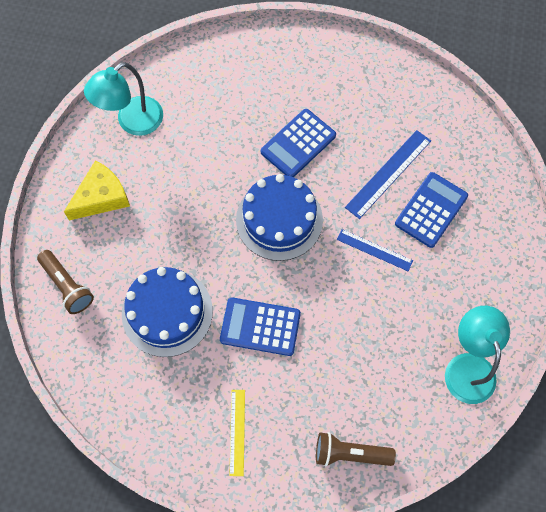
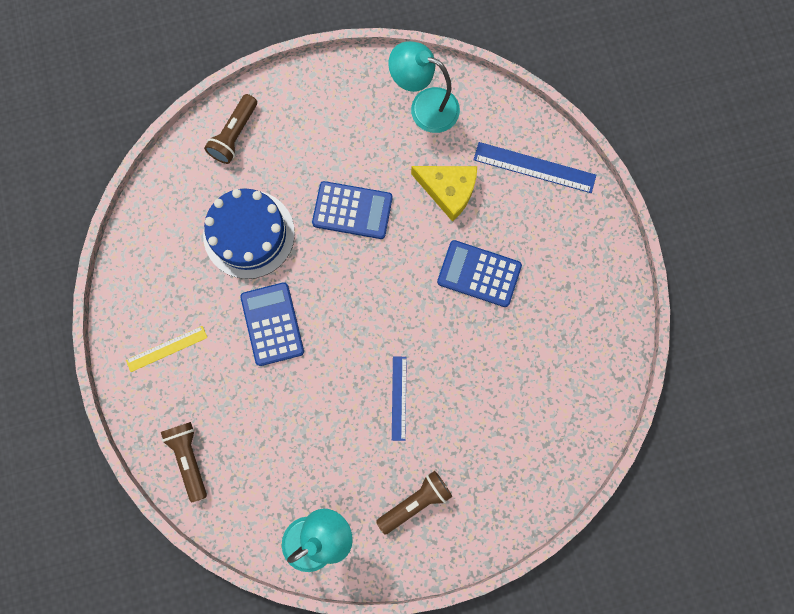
camera: 65 degrees right, 10 degrees up
yellow cheese [64,160,130,220] -> yellow cheese moved to [411,166,477,222]
blue cake [236,174,323,261] -> none
blue ruler [345,130,431,219] -> blue ruler moved to [473,142,596,193]
blue calculator [395,172,468,248] -> blue calculator moved to [312,181,393,239]
none -> brown flashlight [376,471,452,534]

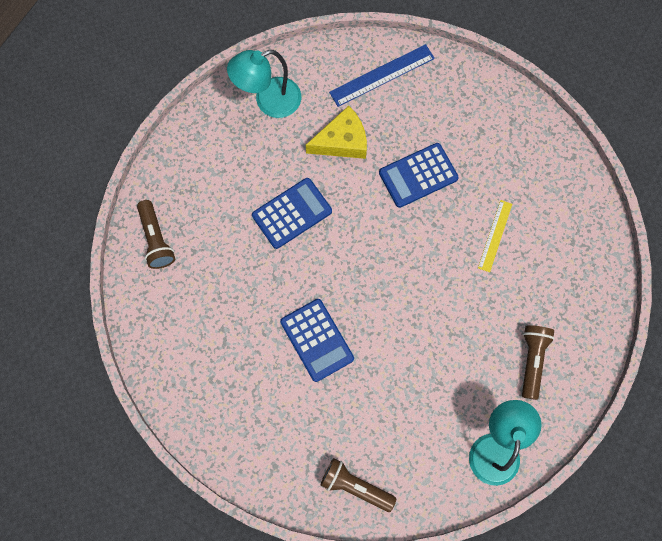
camera: 45 degrees left, 5 degrees down
yellow ruler [126,326,208,372] -> yellow ruler moved to [478,200,512,272]
blue cake [203,188,295,279] -> none
blue calculator [240,282,304,366] -> blue calculator turned 150 degrees counterclockwise [280,299,354,382]
blue ruler [392,357,407,441] -> none

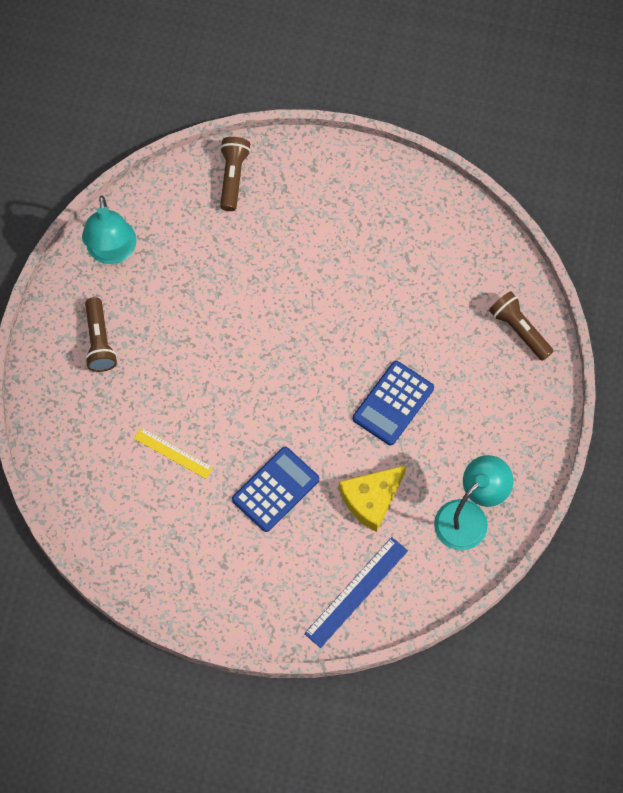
camera: 160 degrees right, 5 degrees down
blue calculator [280,299,354,382] -> none
brown flashlight [320,458,396,512] -> brown flashlight turned 90 degrees counterclockwise [220,137,251,211]
yellow ruler [478,200,512,272] -> yellow ruler turned 60 degrees counterclockwise [134,427,213,479]

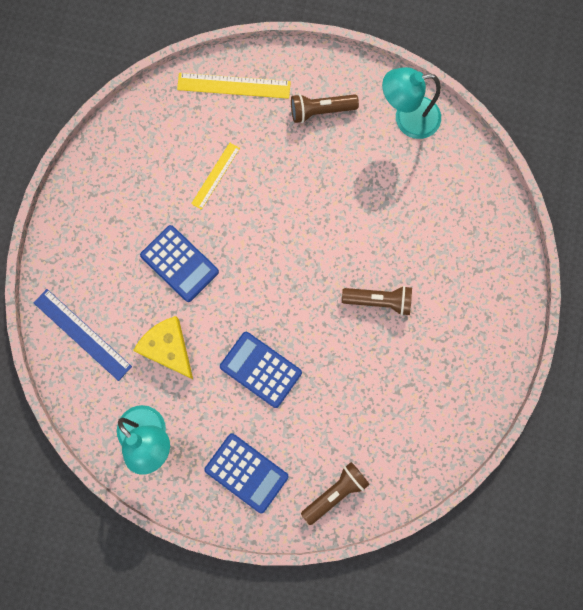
camera: 90 degrees right, 10 degrees up
brown flashlight [220,137,251,211] -> brown flashlight moved to [342,286,412,316]
none -> yellow ruler [177,73,291,99]
none -> blue calculator [204,433,289,513]

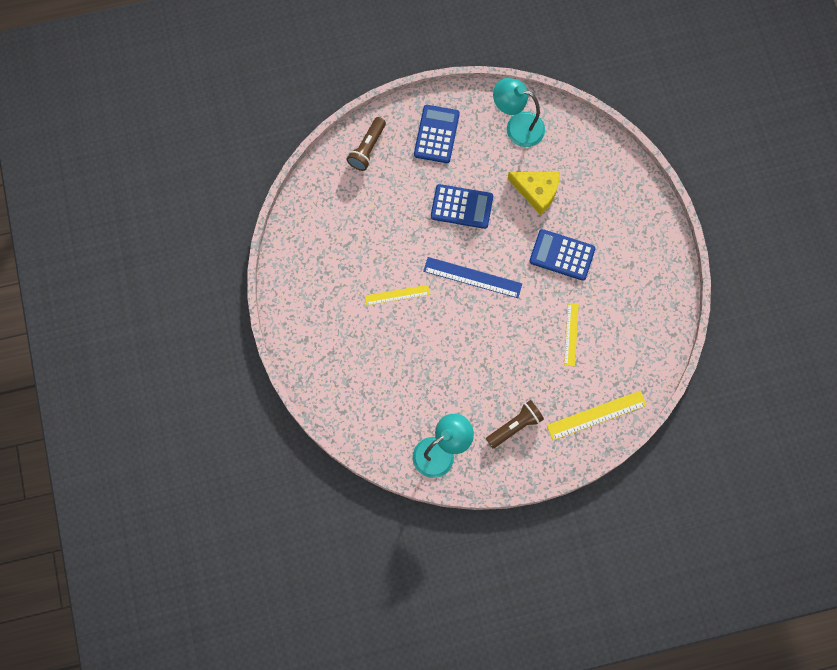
camera: 155 degrees right, 5 degrees down
blue ruler [33,289,132,381] -> blue ruler moved to [423,257,522,298]
blue calculator [204,433,289,513] -> blue calculator turned 90 degrees clockwise [414,105,460,163]
brown flashlight [342,286,412,316] -> yellow ruler [365,285,430,305]

